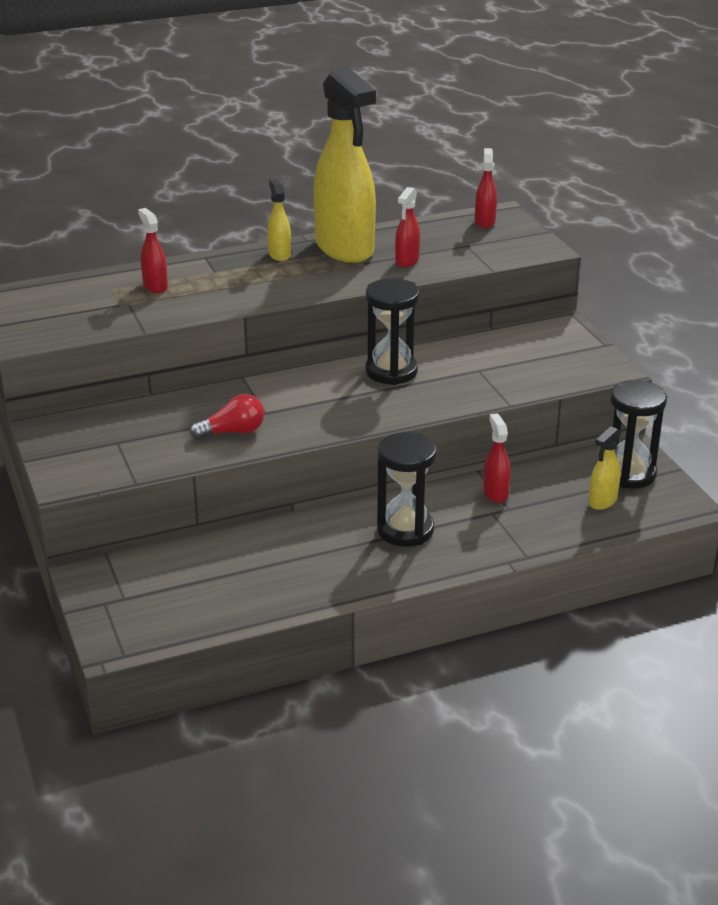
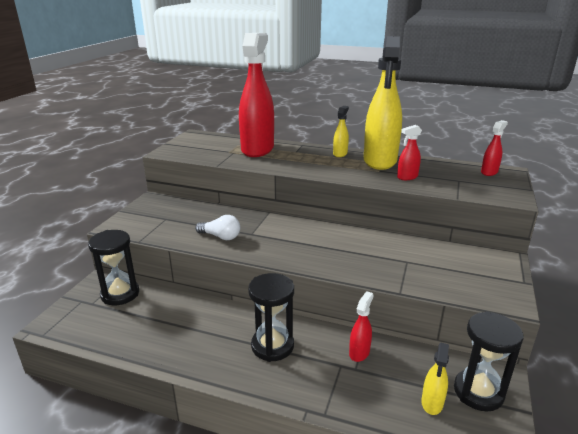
camera: 40 degrees right, 5 degrees down
red spray bottle [138,208,168,293] -> red spray bottle [239,33,274,157], size x2.37
red light bulb [190,394,264,440] -> white light bulb [195,215,240,240]
black hourglass [365,278,420,385] -> black hourglass moved to [88,230,139,305]
yellow spray bottle [589,426,621,510] -> yellow spray bottle turned 60 degrees counterclockwise [421,343,449,415]

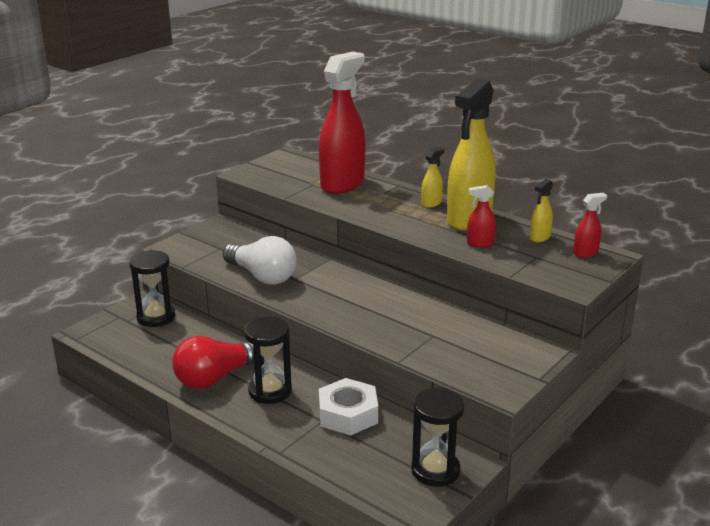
camera: 20 degrees right, 0 degrees up
white light bulb [195,215,240,240] -> white light bulb [223,236,297,285], size x1.75
red spray bottle [349,291,374,362] -> white nut [319,378,378,436]
yellow spray bottle [421,343,449,415] -> yellow spray bottle moved to [530,179,553,242]
none -> red light bulb [172,336,254,389]

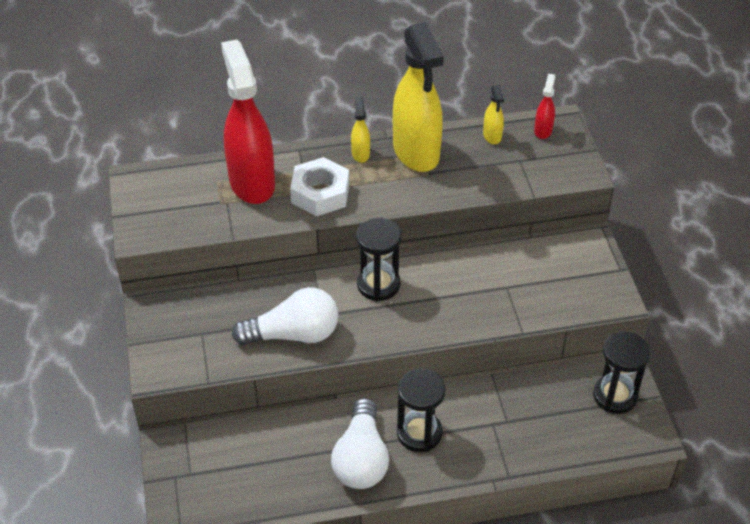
camera: 50 degrees left, 20 degrees up
black hourglass [129,250,175,327] -> black hourglass moved to [356,218,402,302]
red light bulb [172,336,254,389] -> white light bulb [331,398,389,489]
white nut [319,378,378,436] -> white nut moved to [290,157,349,216]
red spray bottle [467,185,496,247] -> none

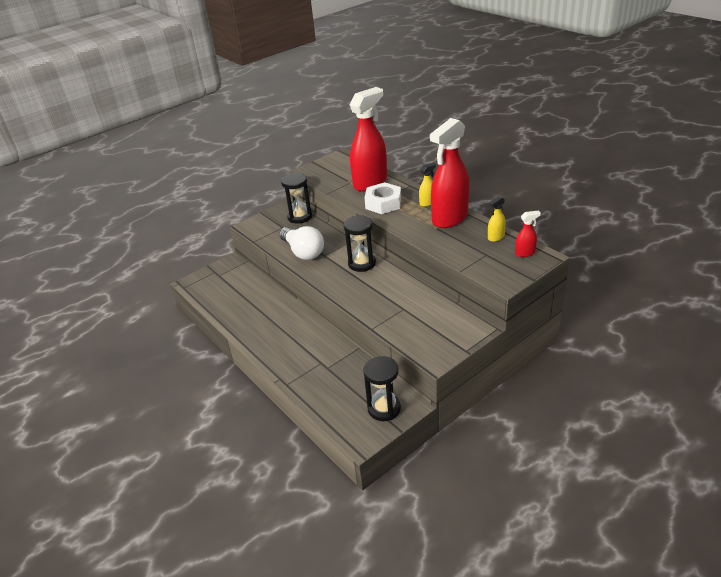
camera: 65 degrees right, 10 degrees down
white light bulb [331,398,389,489] -> none
yellow spray bottle [393,22,444,172] -> red spray bottle [430,118,469,228]
black hourglass [397,369,446,452] -> black hourglass moved to [281,173,312,224]

